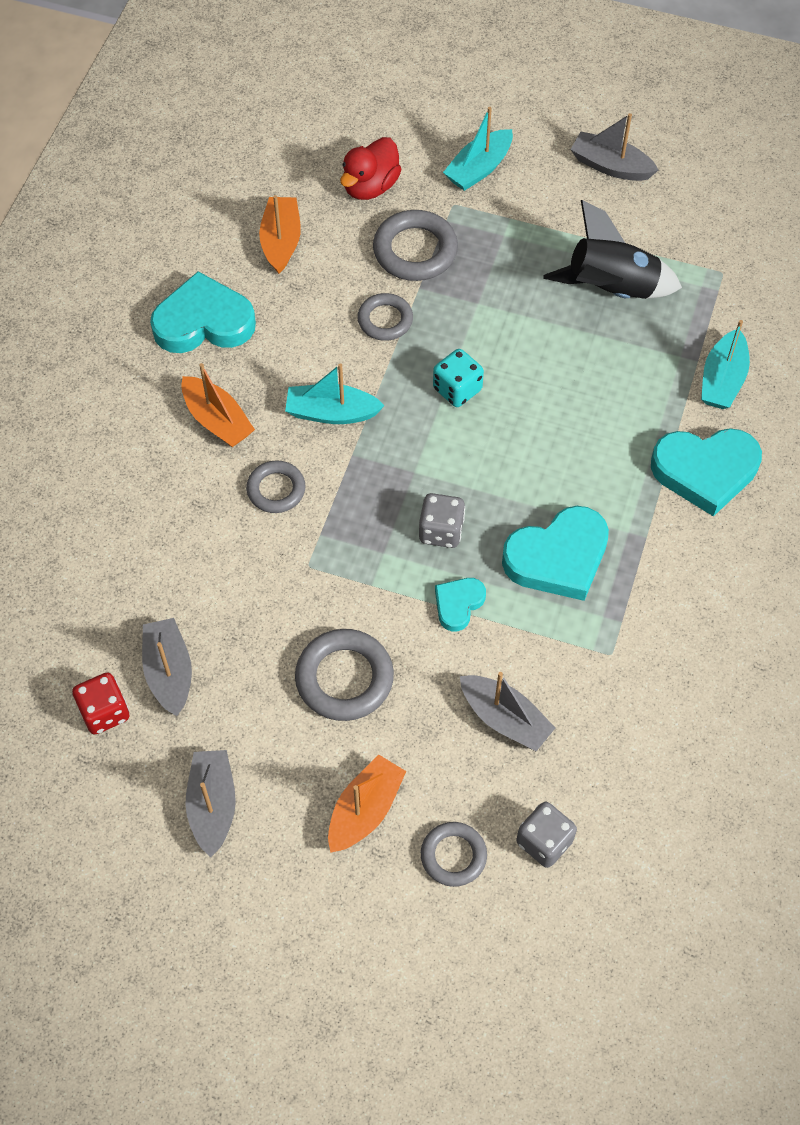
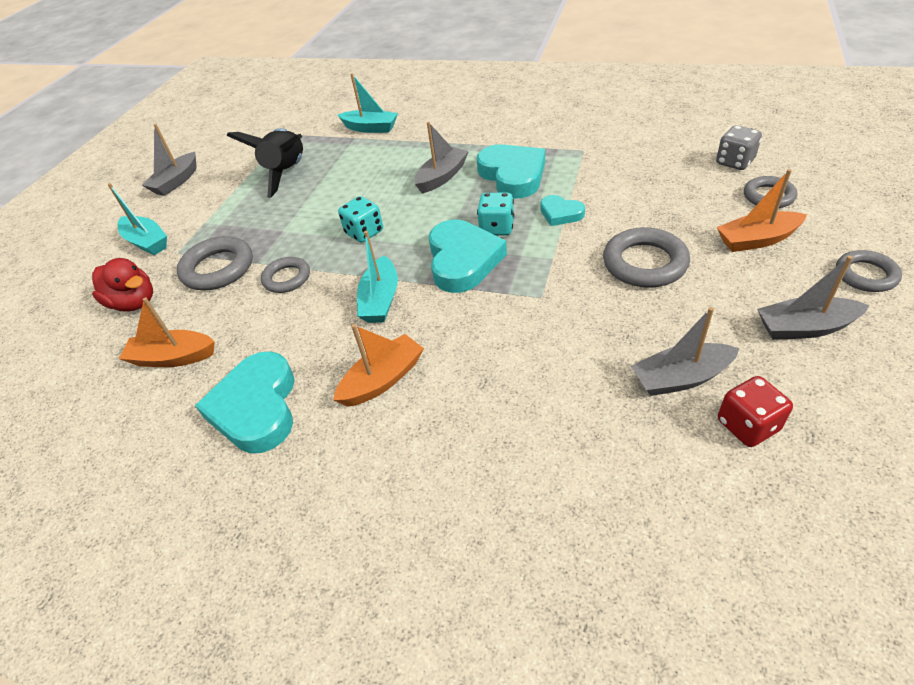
camera: 85 degrees left, 15 degrees down
grey ring [246,460,306,513] -> grey ring moved to [836,250,902,292]
orange boat [328,755,406,853] -> orange boat turned 45 degrees counterclockwise [717,169,807,252]
grey dice [419,493,465,548] -> turquoise dice [477,193,514,235]
grey boat [460,672,556,751] -> grey boat moved to [414,122,469,193]
turquoise heart [651,428,762,516] -> turquoise heart moved to [429,219,507,293]

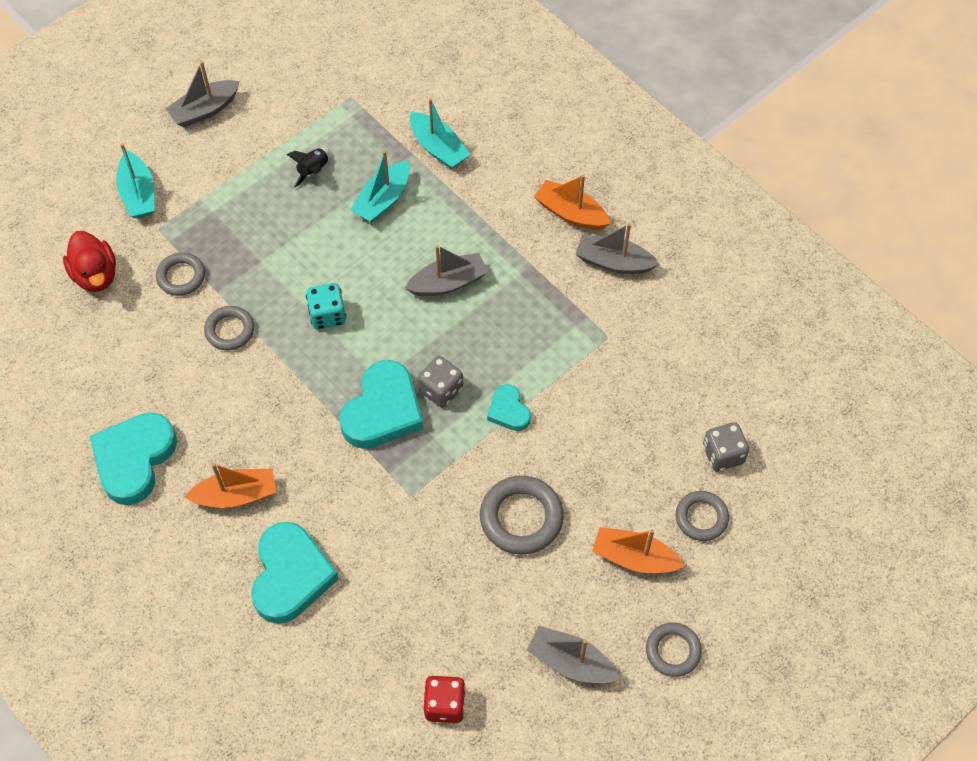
camera: 25 degrees right, 15 degrees up
orange boat [119,297,215,367] -> orange boat moved to [534,175,611,230]
grey ring [177,236,253,290] -> grey ring [156,253,205,296], size x0.64
black rocket [226,128,303,198] -> black rocket [286,148,330,188], size x0.47
turquoise boat [357,231,398,323] -> turquoise boat moved to [350,150,410,223]
turquoise heart [477,144,545,199] -> turquoise heart moved to [251,522,339,624]
turquoise dice [477,193,514,235] -> grey dice [418,356,463,408]
grey boat [631,307,740,396] -> grey boat moved to [576,223,659,274]

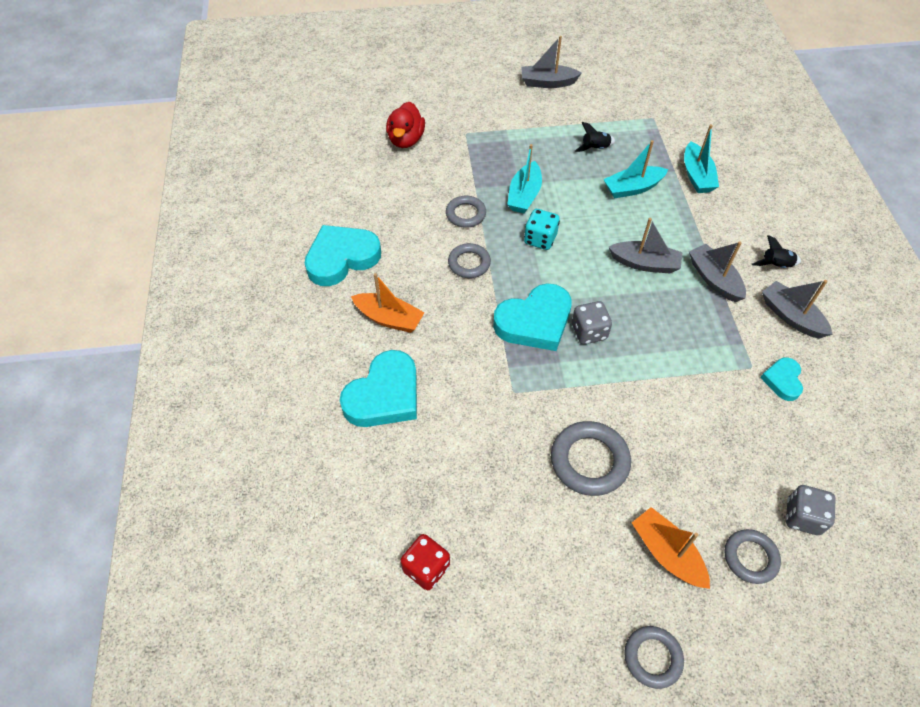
camera: 35 degrees right, 5 degrees down
turquoise boat [116,143,155,218] -> turquoise boat moved to [507,144,542,213]
grey ring [156,253,205,296] -> grey ring moved to [448,243,491,278]
turquoise heart [487,384,531,431] -> turquoise heart moved to [760,357,803,401]
grey boat [527,626,619,683] -> grey boat moved to [689,241,746,302]
orange boat [534,175,611,230] -> black rocket [752,235,801,268]

